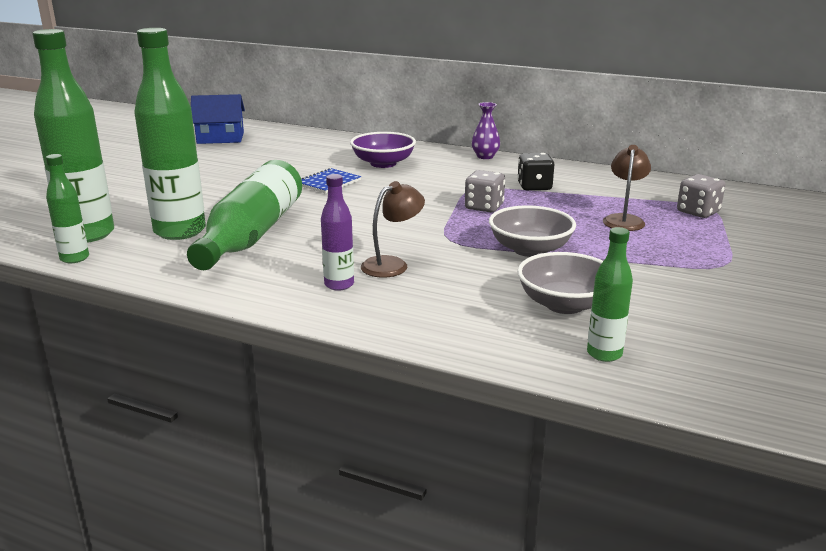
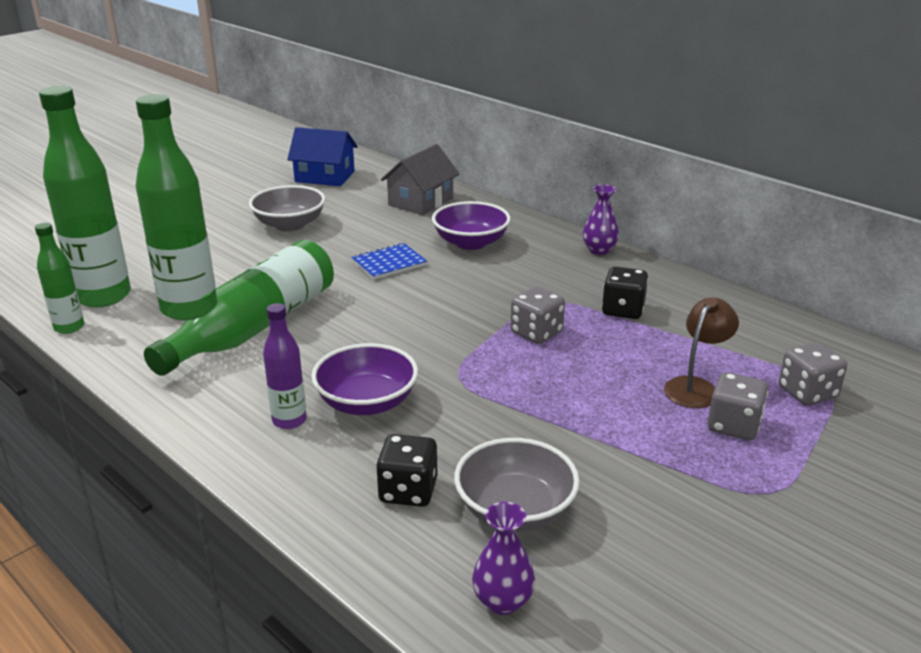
camera: 20 degrees right, 5 degrees up
brown lamp [361,181,425,278] -> purple bowl [311,343,418,415]
grey bowl [489,205,576,257] -> grey bowl moved to [249,185,325,231]
green bottle [587,227,633,362] -> purple vase [472,502,535,615]
none -> black dice [376,434,437,507]
none -> grey house [381,144,459,215]
none -> grey dice [708,372,768,440]

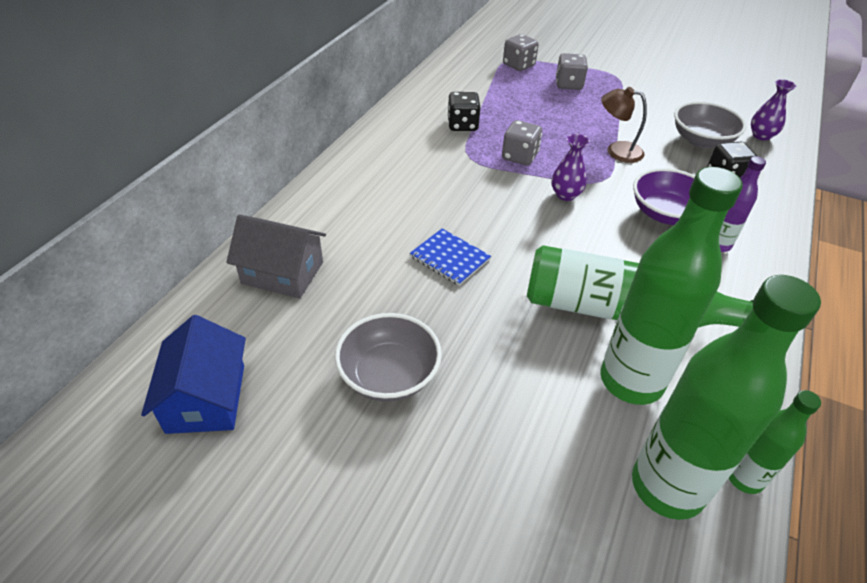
camera: 110 degrees left, 15 degrees up
purple bowl [432,201,511,250] -> none
purple vase [583,184,619,255] -> purple vase moved to [551,134,590,201]
brown lamp [664,298,739,408] -> brown lamp moved to [601,87,647,163]

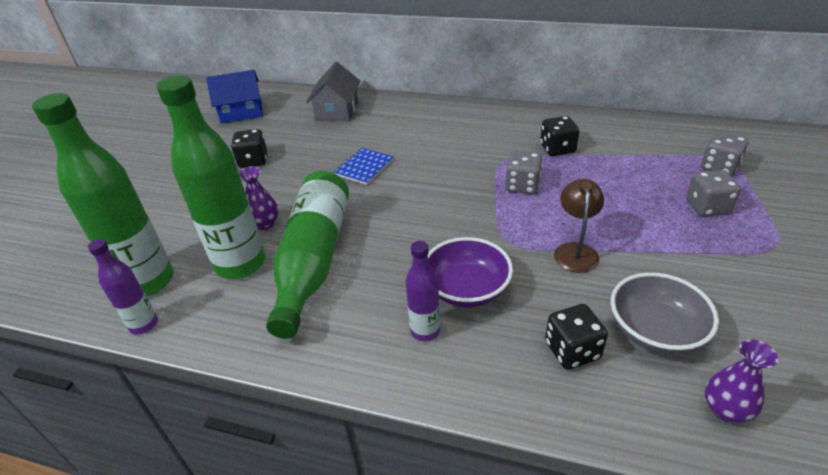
camera: 85 degrees right, 5 degrees down
grey bowl [335,313,442,402] -> black dice [231,129,267,168]
purple vase [551,134,590,201] -> purple vase moved to [239,166,279,230]
green bottle [729,390,821,494] -> purple bottle [88,239,158,334]

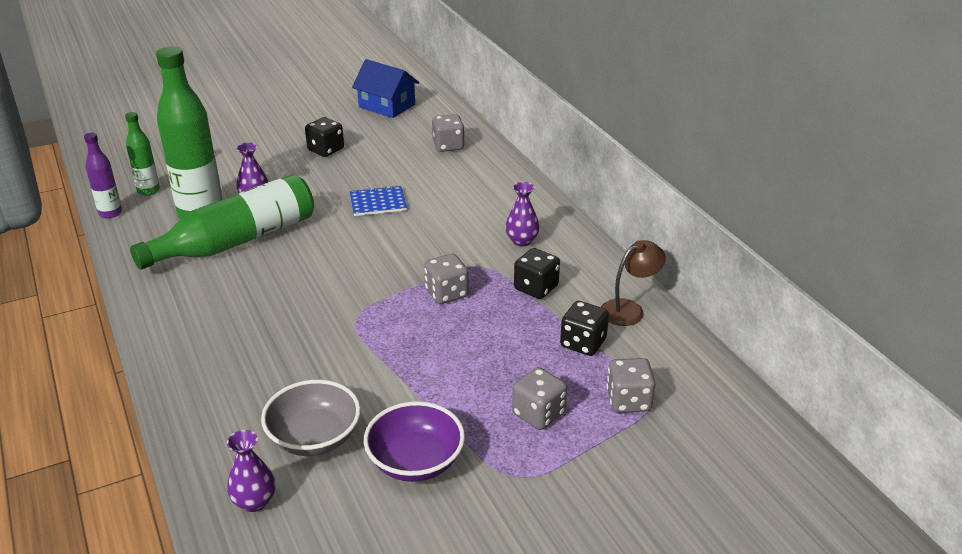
camera: 45 degrees right, 5 degrees down
green bottle [32,93,174,297] -> green bottle [125,112,160,196], size x0.51
grey house [306,62,360,121] -> grey dice [432,114,465,152]
purple bottle [406,241,440,341] -> none
purple bowl [428,237,513,307] -> purple bowl moved to [364,401,465,482]
black dice [545,304,608,370] -> black dice moved to [560,301,609,356]
brown lamp [554,179,604,273] -> brown lamp moved to [601,240,666,326]
none -> purple vase [505,182,539,246]

